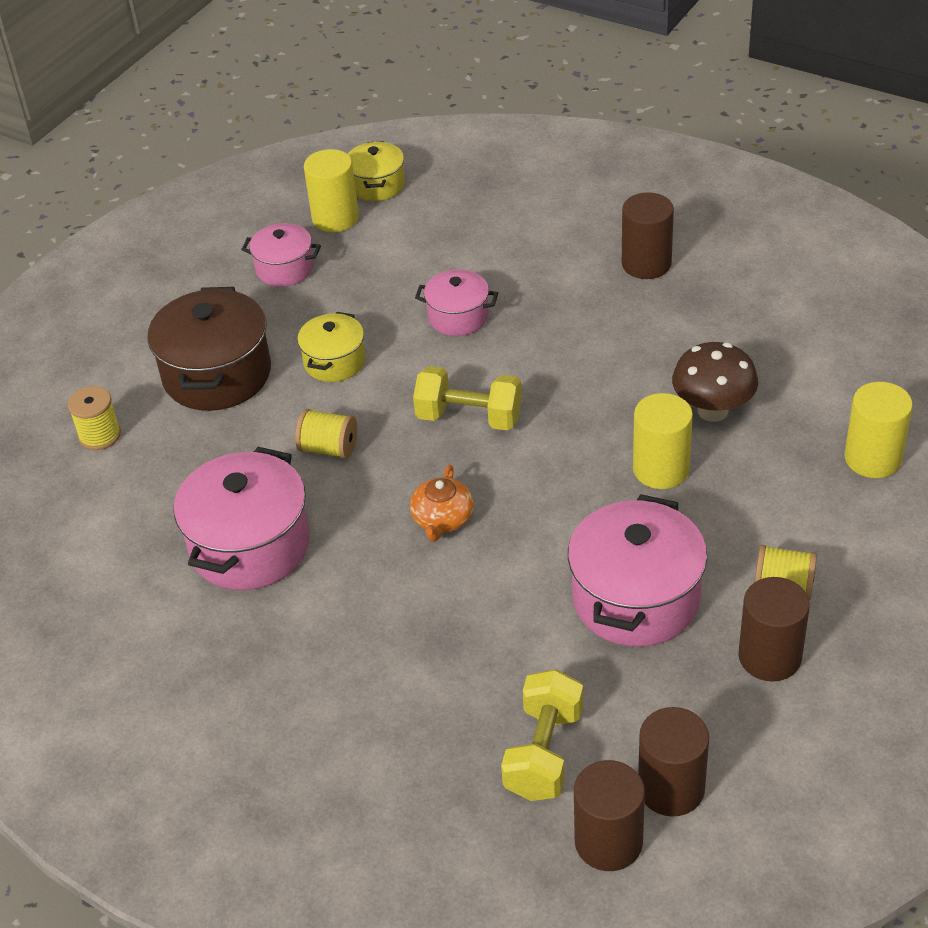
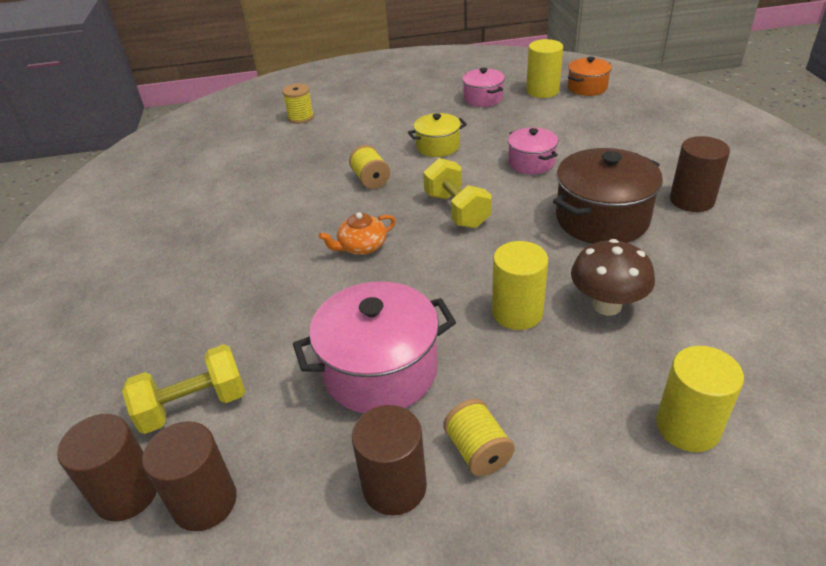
camera: 50 degrees right, 5 degrees down
brown pot [147,287,271,411] -> brown pot moved to [553,148,663,244]
pink pot [174,447,310,590] -> none
yellow pot [348,141,405,201] -> orange pot [568,57,612,96]

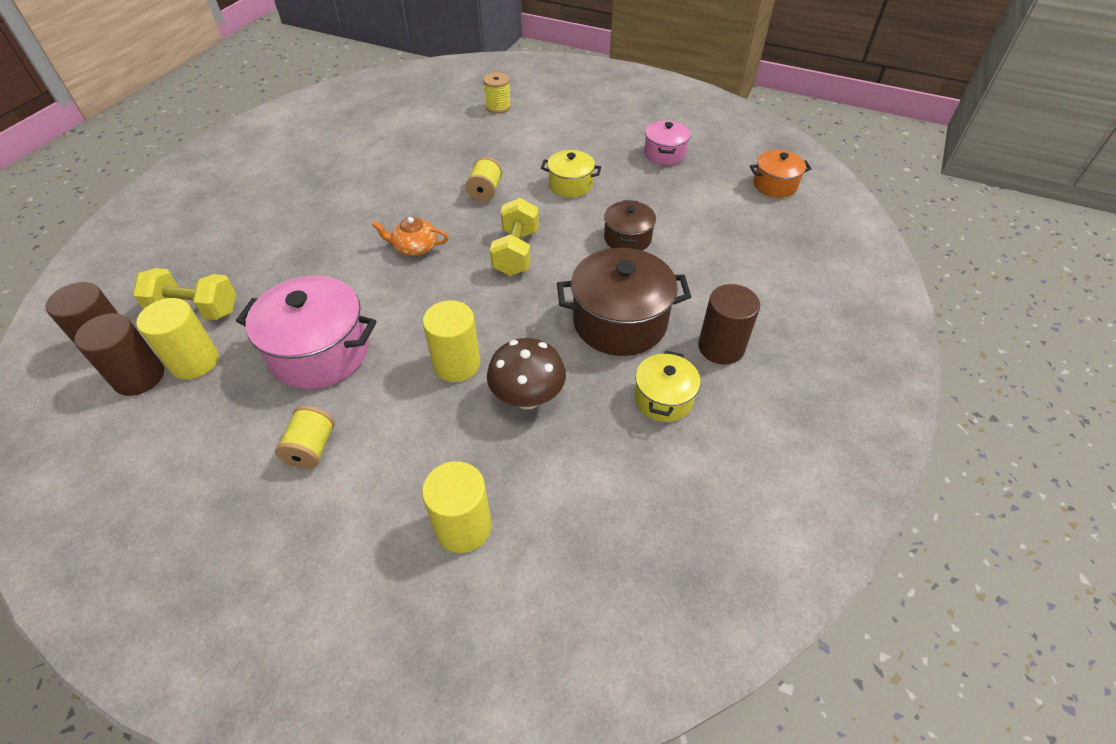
camera: 30 degrees right, 10 degrees up
brown cylinder [352,405,427,516] -> none
pink pot [508,127,558,174] -> brown pot [604,200,656,251]
yellow cylinder [526,39,563,98] -> yellow cylinder moved to [136,298,219,379]
none -> yellow pot [634,351,701,422]

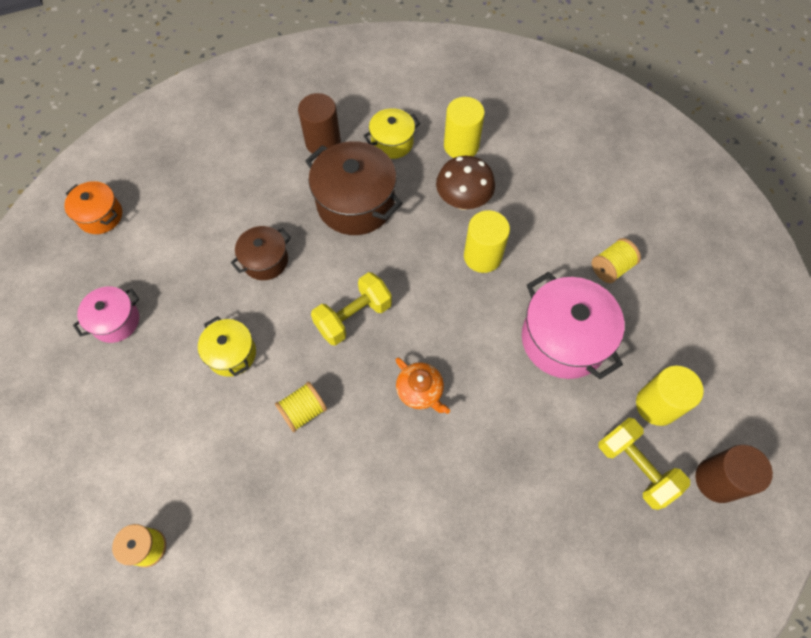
camera: 135 degrees left, 15 degrees up
brown cylinder [74,313,164,396] -> none
yellow cylinder [422,461,492,553] -> yellow cylinder moved to [444,97,485,158]

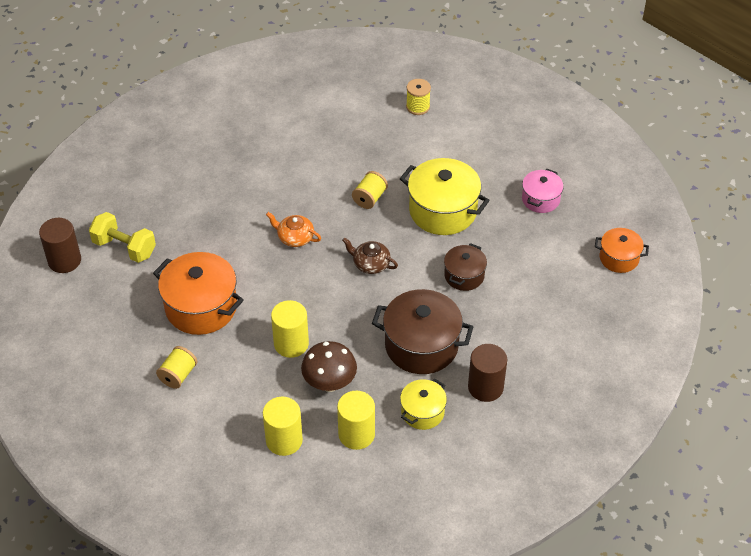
camera: 155 degrees right, 15 degrees down
yellow pot [198,316,256,377] -> yellow pot [400,158,490,235], size x1.76
yellow dumbbell [311,272,392,346] -> brown teapot [342,237,398,274]
pink pot [522,272,624,379] -> orange pot [153,252,244,335]
yellow cylinder [636,365,704,426] -> yellow cylinder moved to [263,397,303,456]

